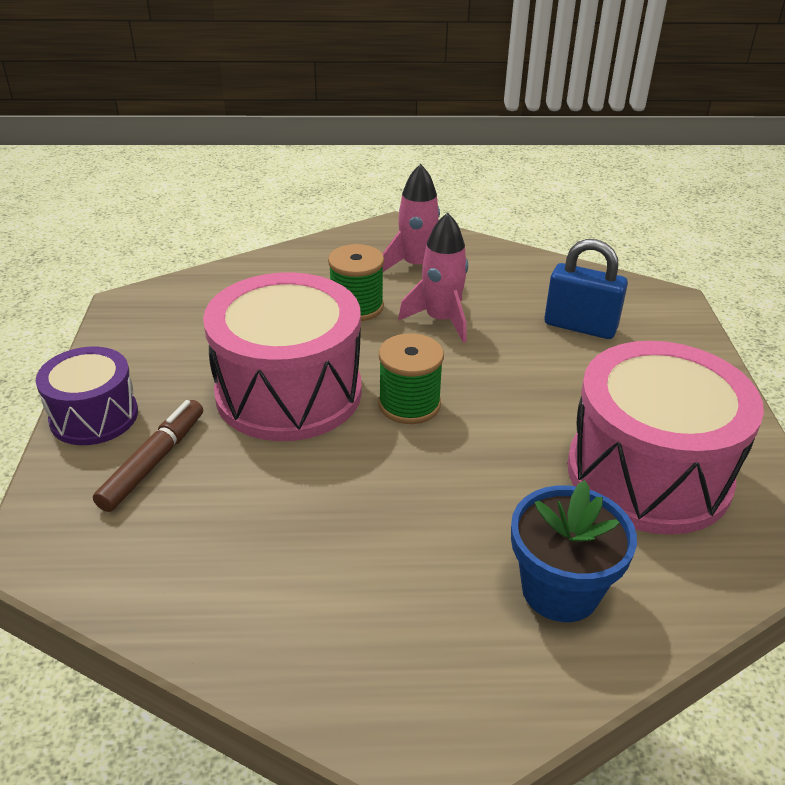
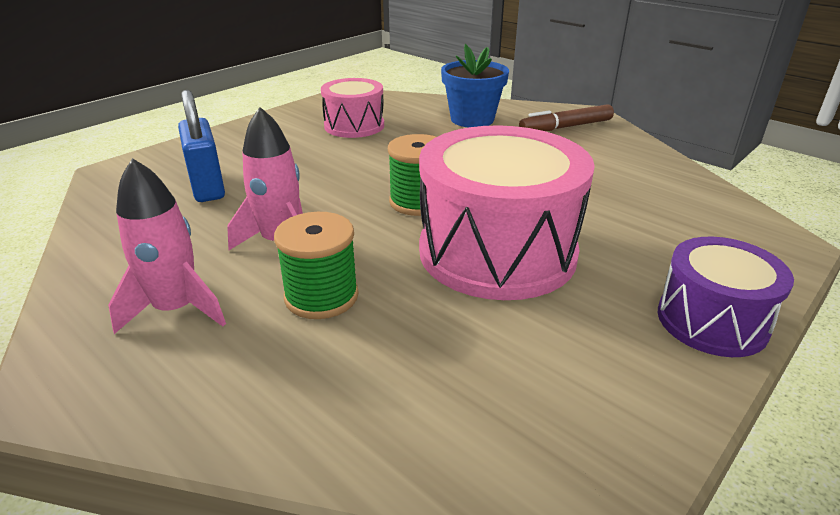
camera: 135 degrees left, 5 degrees down
brown marker [93,400,203,512] -> brown marker moved to [519,104,614,131]
pink drum [567,341,764,535] -> pink drum [321,78,384,138], size x0.56

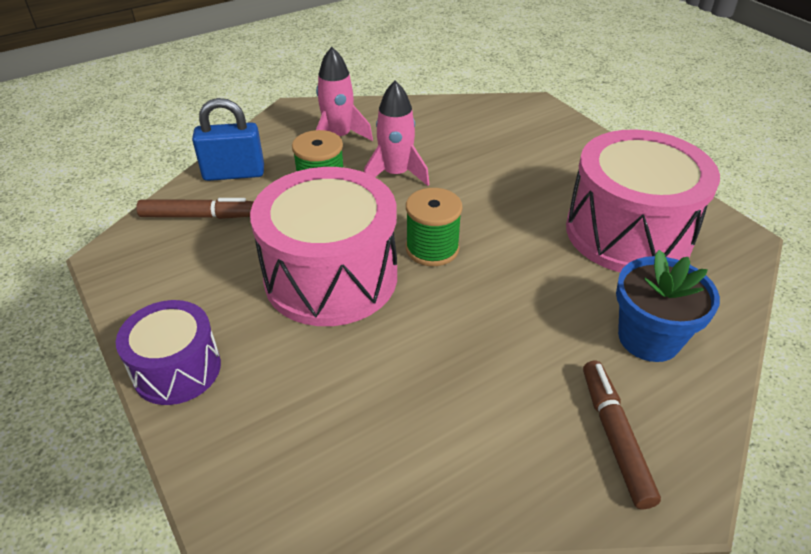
camera: 105 degrees right, 10 degrees up
blue padlock [178,90,225,202] -> blue padlock moved to [192,98,264,181]
pink drum [321,78,384,138] -> pink drum [566,129,720,272], size x1.78
none -> brown marker [136,198,254,219]

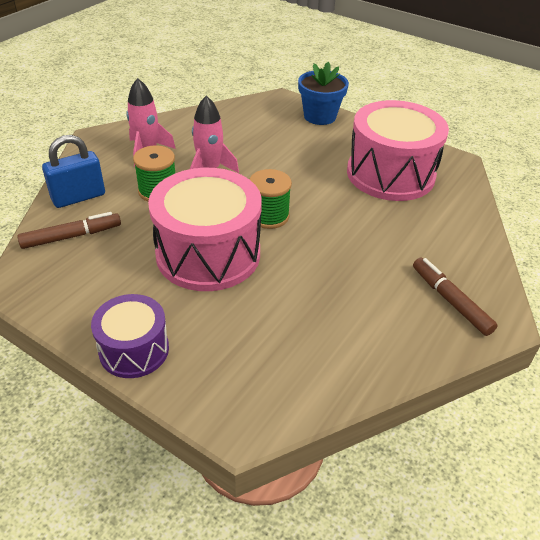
camera: 25 degrees left, 0 degrees up
blue flower pot [616,250,720,362] -> blue flower pot moved to [298,62,349,125]

